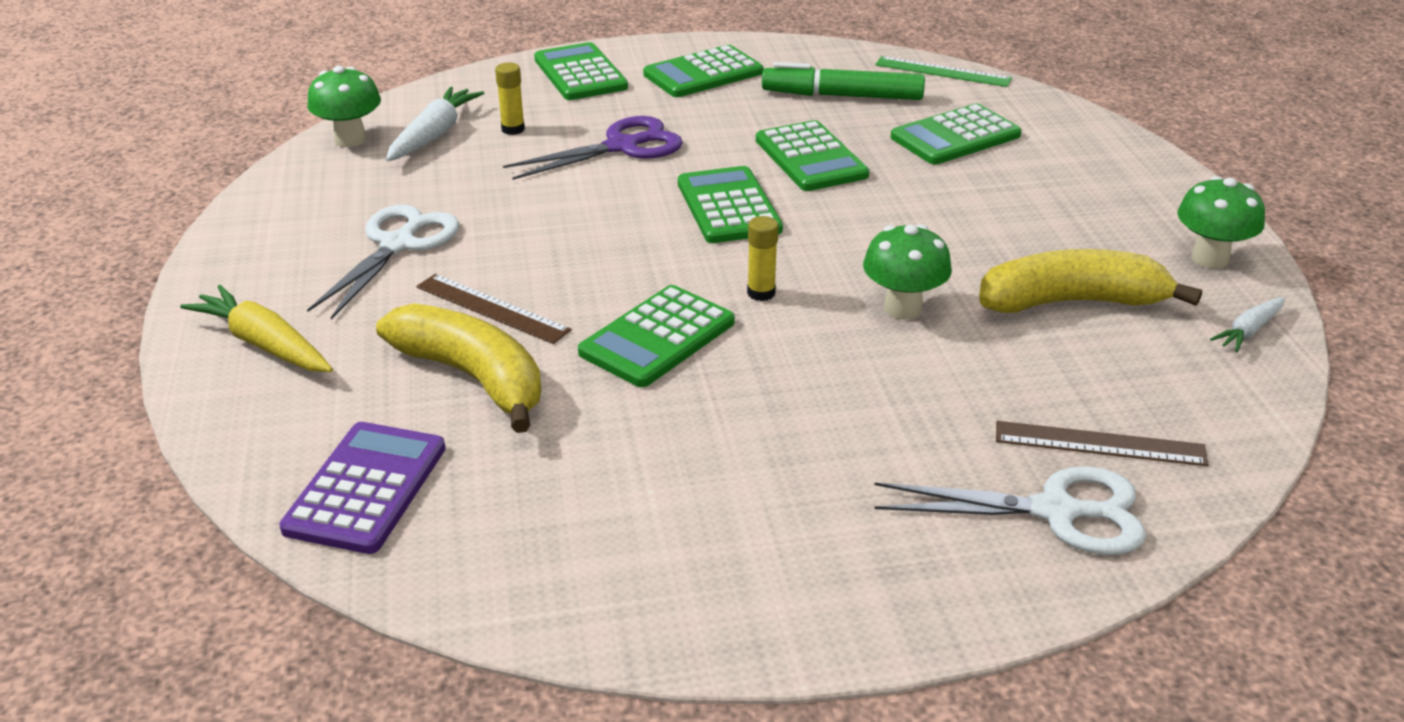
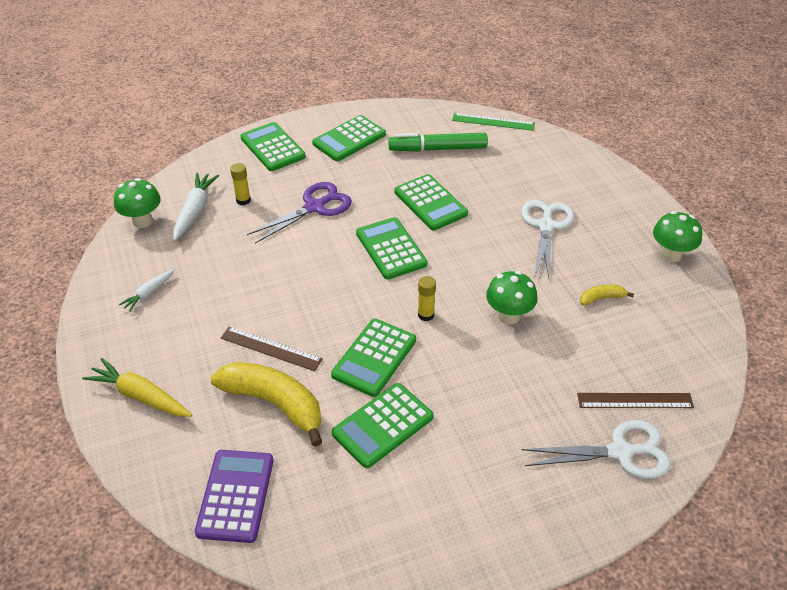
camera: 10 degrees left, 10 degrees up
white scissors [307,205,459,319] -> white scissors moved to [521,200,574,278]
green calculator [891,103,1022,165] -> green calculator moved to [332,383,434,468]
yellow banana [979,249,1202,313] -> yellow banana [580,284,634,305], size x0.45
white carrot [1210,297,1285,352] -> white carrot moved to [119,269,175,312]

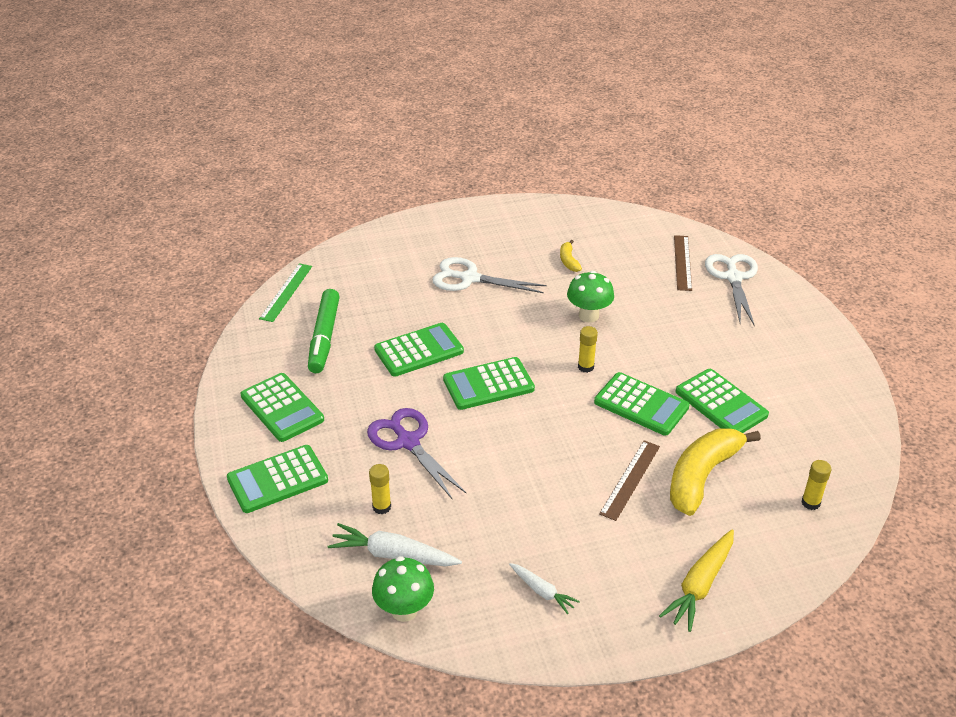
camera: 85 degrees left, 5 degrees down
purple calculator [195,450,274,543] -> yellow glue stick [801,460,831,510]
green mushroom [653,211,702,262] -> none

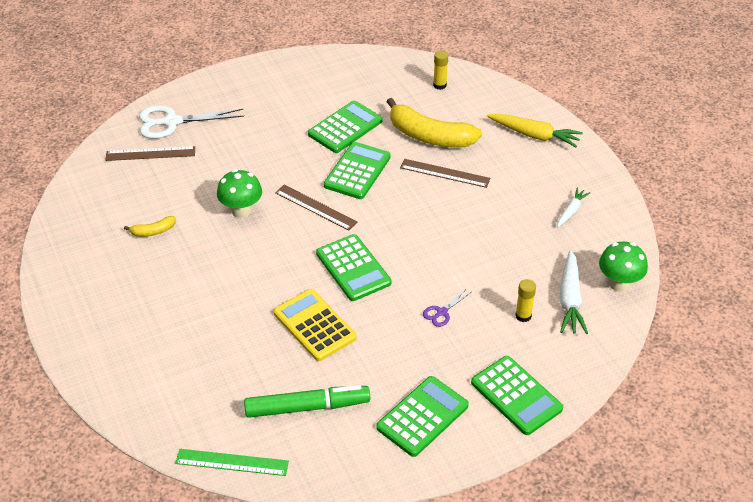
camera: 100 degrees left, 5 degrees up
purple scissors [367,408,466,499] -> purple scissors [423,288,471,327], size x0.49
green calculator [374,323,464,377] -> yellow calculator [274,289,357,361]
white scissors [432,257,547,293] -> none
yellow glue stick [578,326,598,373] -> brown ruler [275,185,358,231]

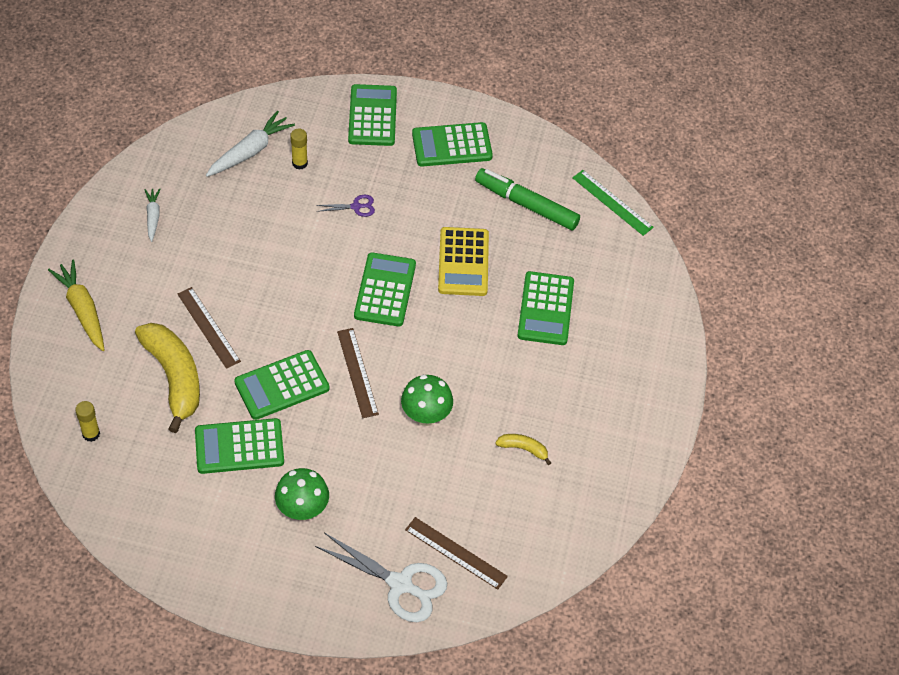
camera: 145 degrees left, 10 degrees up
white carrot [557,188,590,228] -> white carrot turned 105 degrees clockwise [145,188,160,242]
green mushroom [599,242,648,292] -> green mushroom moved to [275,468,329,521]
none -> green calculator [517,271,574,345]

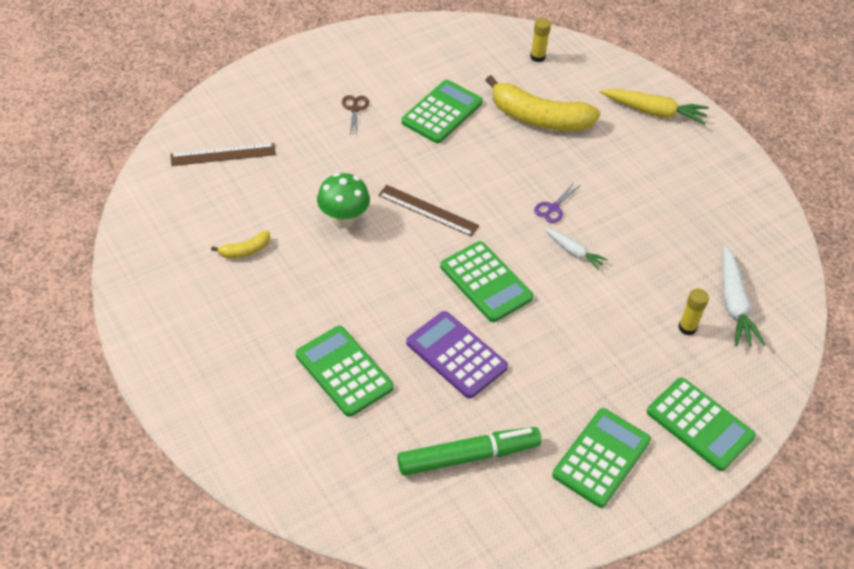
camera: 135 degrees right, 5 degrees down
white carrot [145,188,160,242] -> white carrot moved to [544,228,608,270]
brown ruler [178,287,241,369] -> none
green calculator [234,350,329,420] -> none
green mushroom [275,468,329,521] -> brown scissors [342,95,369,135]
white scissors [315,533,447,622] -> none
purple scissors [316,195,375,217] -> purple scissors moved to [534,184,579,223]
yellow calculator [438,227,489,296] -> purple calculator [406,311,508,399]
green ruler [572,170,654,236] -> none

